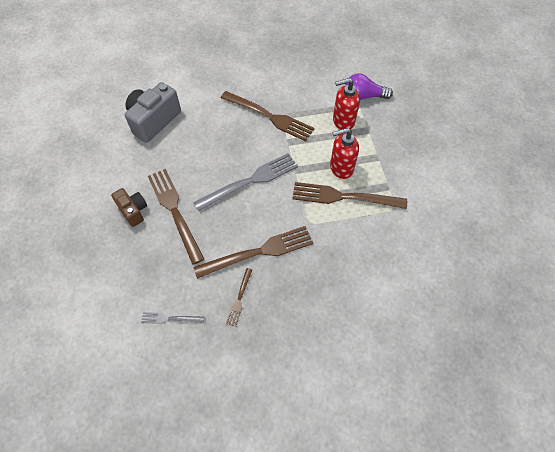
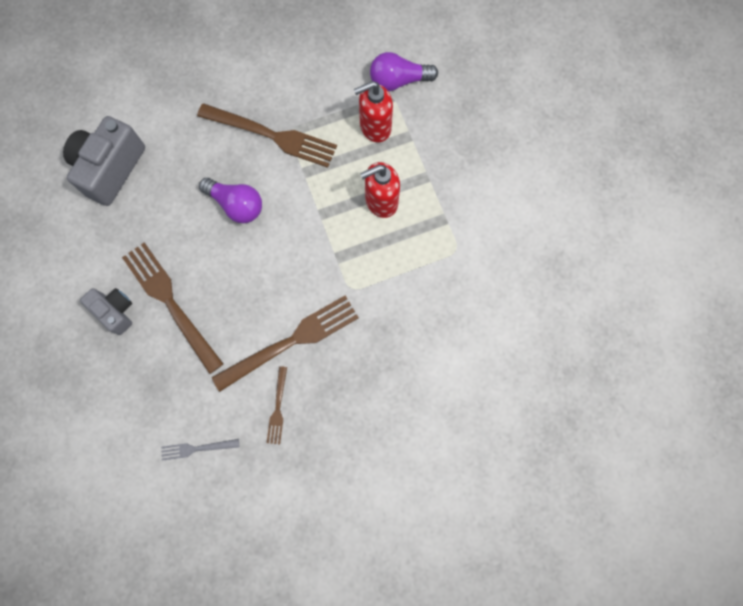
camera: 10 degrees left, 15 degrees up
brown camera [111,188,147,227] -> grey camera [80,288,132,335]
grey fork [193,153,298,211] -> none
brown fork [292,182,407,209] -> none
none -> purple light bulb [199,178,262,223]

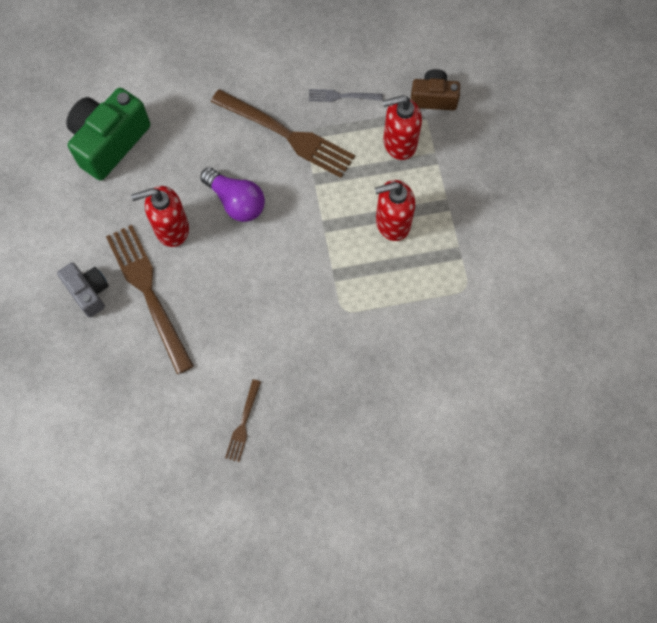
camera: 10 degrees right, 5 degrees down
grey camera [63,116,145,206] -> green camera [66,88,150,181]
grey fork [161,439,239,461] -> grey fork moved to [309,89,383,102]
brown fork [212,296,359,392] -> none
purple light bulb [370,52,438,91] -> brown camera [411,69,460,110]
none -> red soap dispenser [131,186,189,247]

